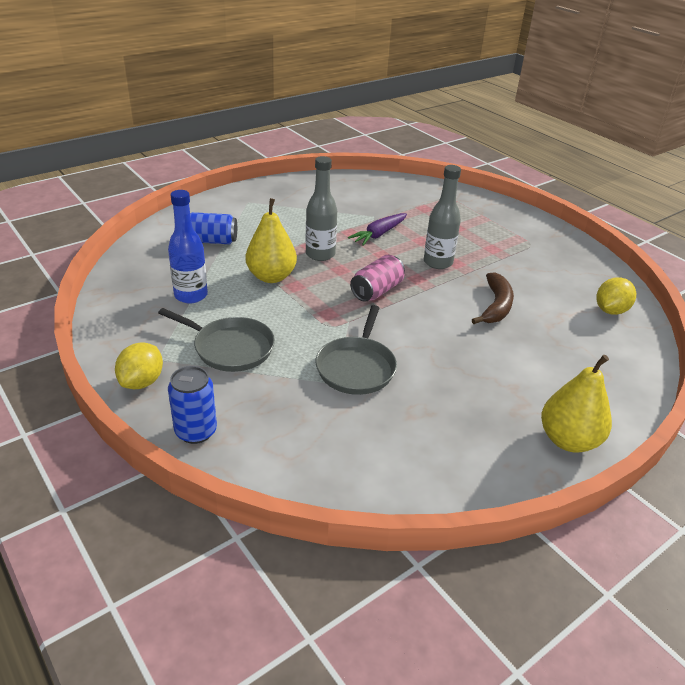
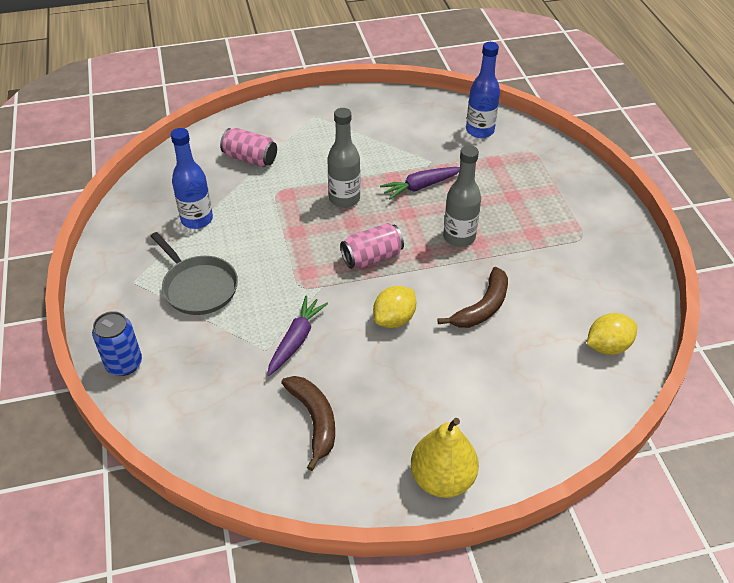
camera: 25 degrees right, 10 degrees up
yellow lemon [115,342,163,389] -> yellow lemon moved to [373,286,416,328]
blue can [190,212,237,244] -> pink can [220,128,277,167]
yellow pear [246,198,297,283] -> none
grey pan [316,305,397,395] -> purple carrot [267,296,328,376]
none -> brown banana [281,376,335,471]
none -> blue bottle [466,42,500,138]

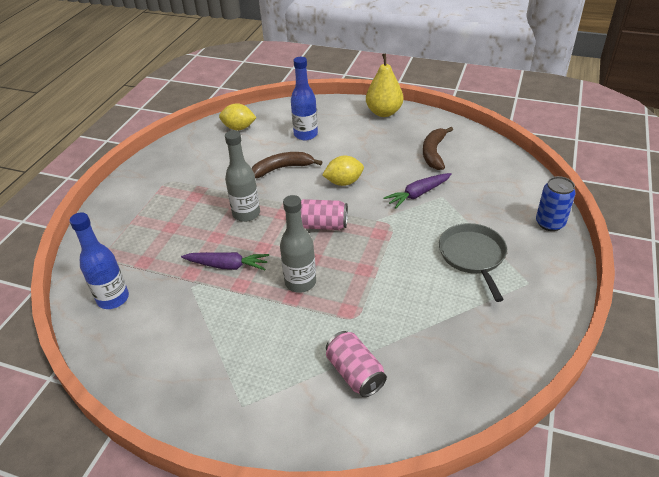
camera: 145 degrees left, 5 degrees down
blue bottle [171,128,213,229] -> blue bottle moved to [291,57,318,140]

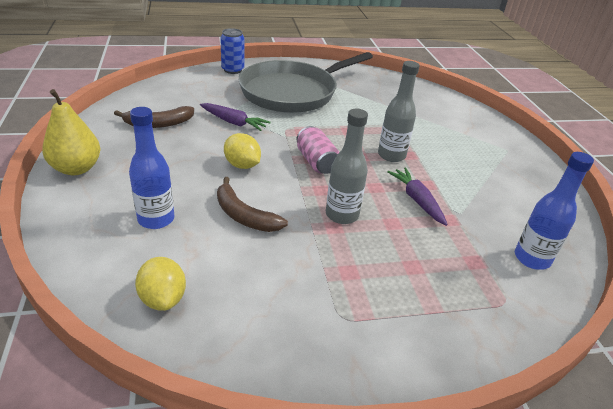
camera: 125 degrees left, 5 degrees down
pink can [326,331,387,397] -> none
grey pan [439,223,507,302] -> grey pan [238,52,373,113], size x1.84

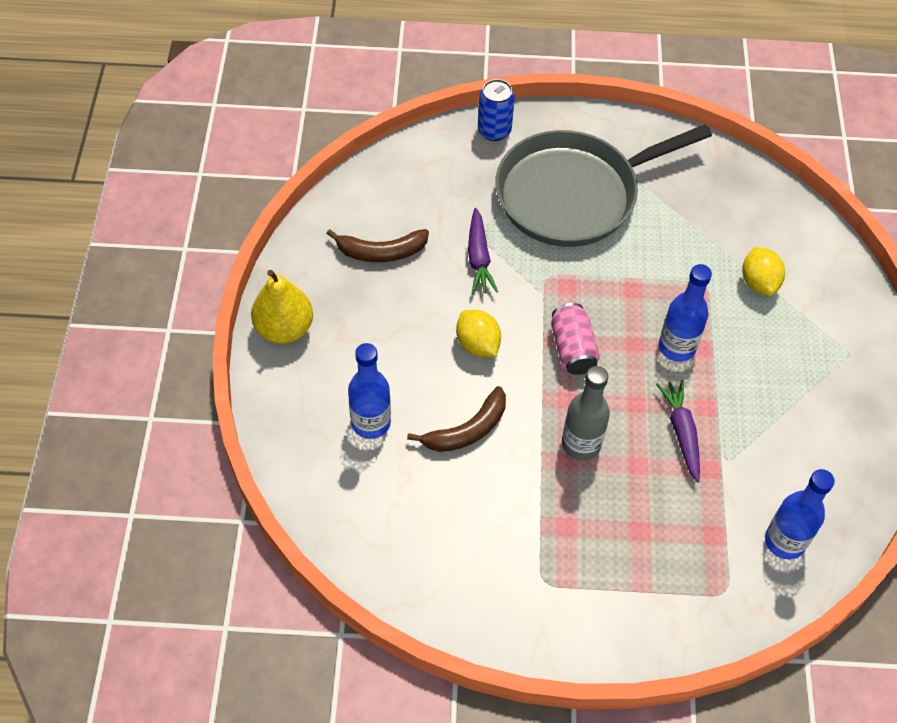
camera: 15 degrees right, 20 degrees up
yellow lemon [135,257,186,311] -> yellow lemon moved to [742,247,785,296]
purple carrot [200,103,271,131] -> purple carrot turned 45 degrees clockwise [468,208,498,294]
brown banana [217,177,288,232] -> brown banana turned 90 degrees counterclockwise [407,386,506,452]
grey bottle [378,61,420,162] -> blue bottle [659,264,712,362]

